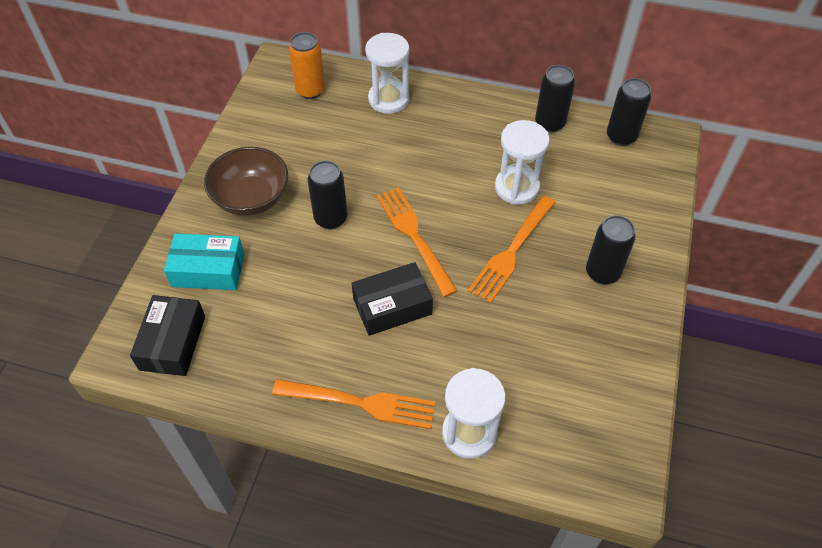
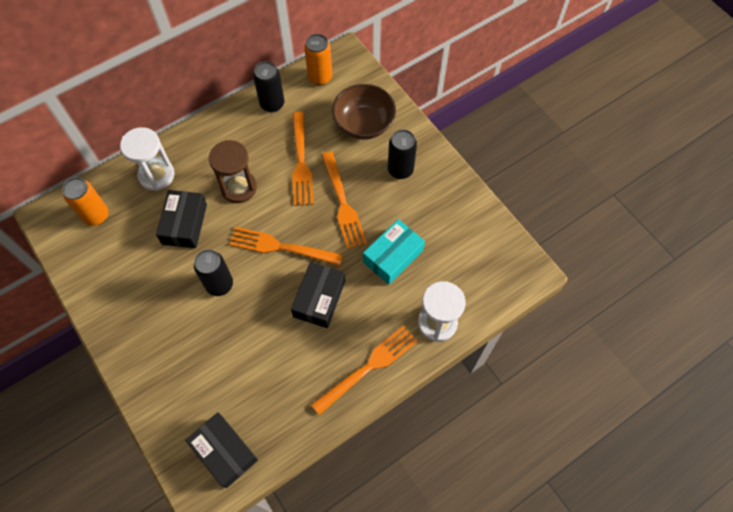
camera: 50 degrees left, 10 degrees up
turquoise box [164,233,244,290] -> turquoise box moved to [363,219,425,284]
brown bowl [204,147,288,216] -> brown bowl moved to [332,84,396,140]
white hourglass [495,120,550,205] -> orange fork [292,112,314,206]
black can [607,78,651,146] -> orange can [304,34,332,86]
none -> black box [156,190,207,248]
none -> brown hourglass [209,140,257,203]

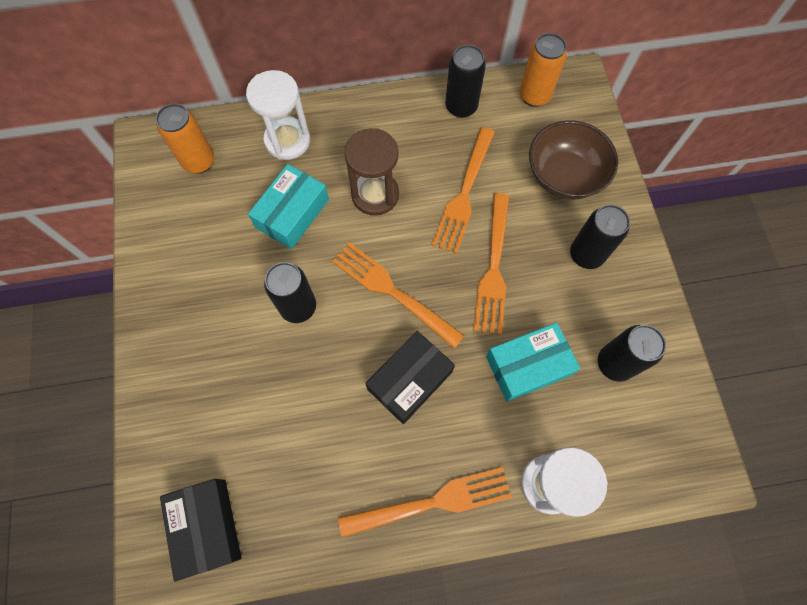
camera: 25 degrees right, 5 degrees up
black box [156,190,207,248] -> turquoise box [248,164,329,249]
none -> black can [598,325,666,382]

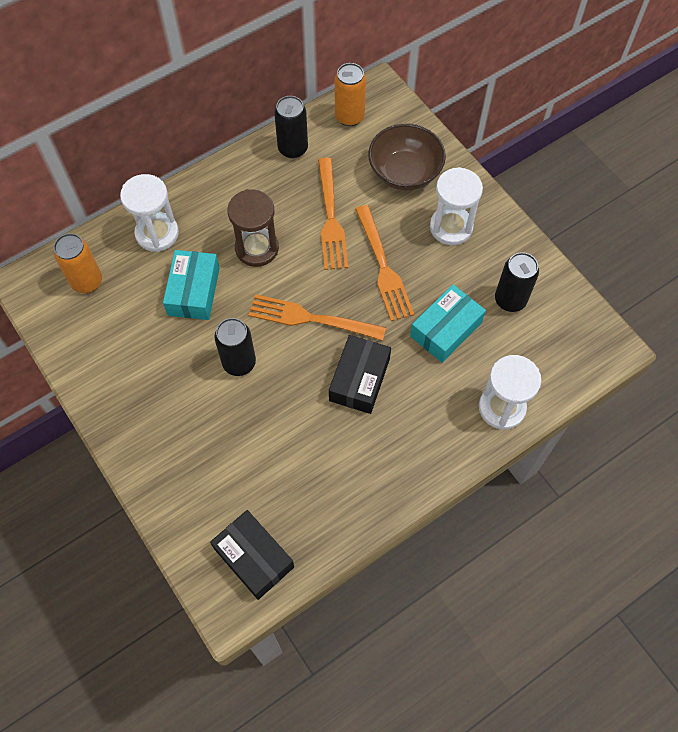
camera: 25 degrees left, 5 degrees down
orange fork [338,467,512,538] -> none
black can [570,205,630,269] -> white hourglass [430,167,483,245]

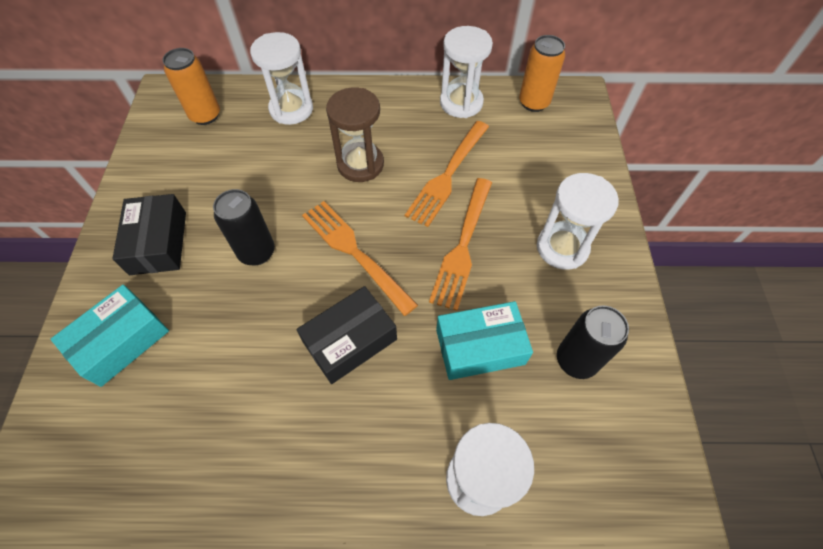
camera: 35 degrees right, 5 degrees down
turquoise box [163,250,220,320] -> turquoise box moved to [50,285,169,387]
black box [210,510,294,600] -> black box moved to [112,194,186,275]
black can [274,96,308,159] -> white hourglass [440,26,493,118]
brown bowl [368,124,446,190] -> none

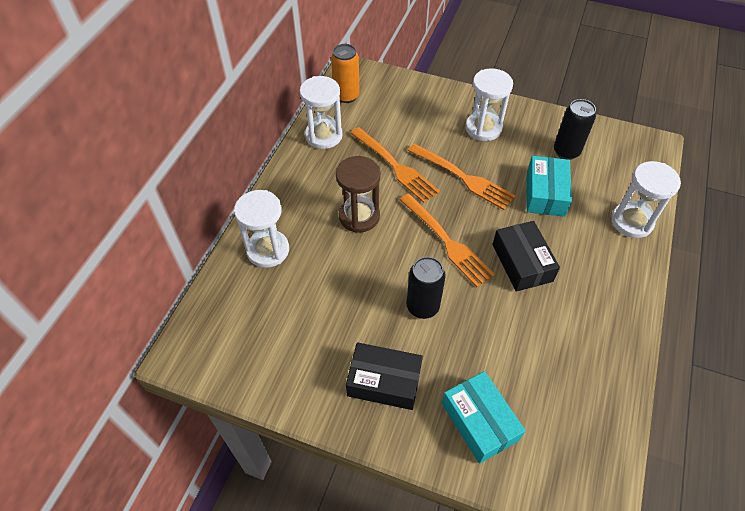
camera: 70 degrees left, 5 degrees down
orange can [162,48,220,125] -> none
orange fork [302,201,418,316] -> orange fork turned 105 degrees counterclockwise [399,193,495,287]

